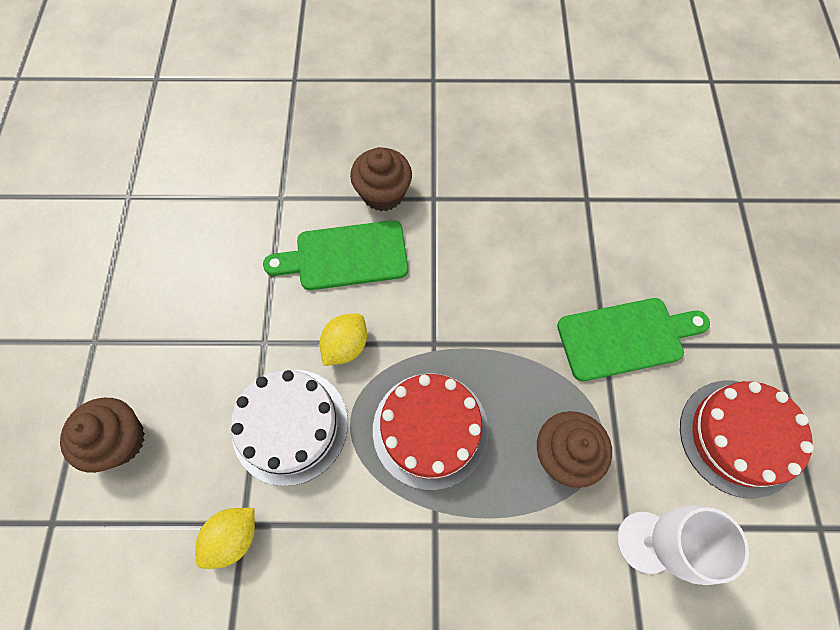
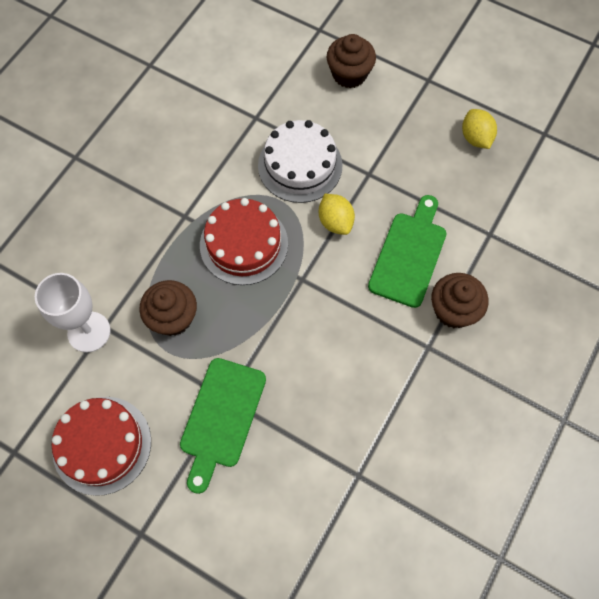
camera: 120 degrees right, 0 degrees up
yellow lemon [195,508,255,569] -> yellow lemon moved to [462,109,497,149]

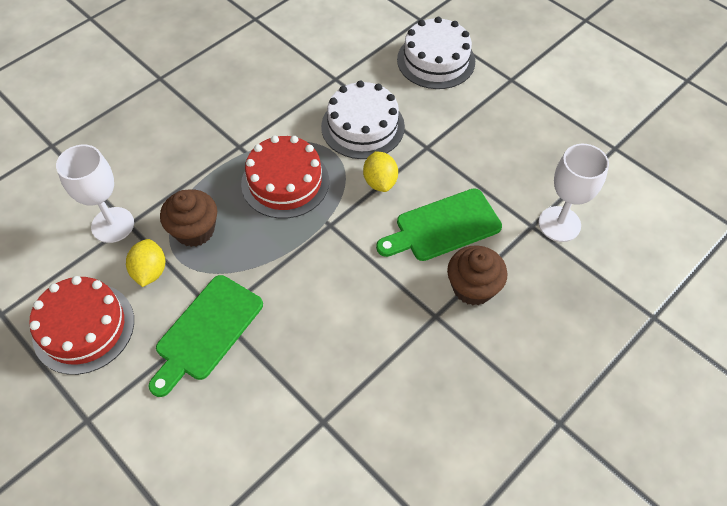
camera: 15 degrees right, 10 degrees down
brown cupcake [327,34,376,88] -> white cake [397,17,475,89]
green cutting board [368,195,446,308] -> green cutting board turned 150 degrees counterclockwise [376,188,502,261]
yellow lemon [462,109,497,149] -> yellow lemon moved to [126,239,165,287]
none -> white goblet [539,144,609,242]

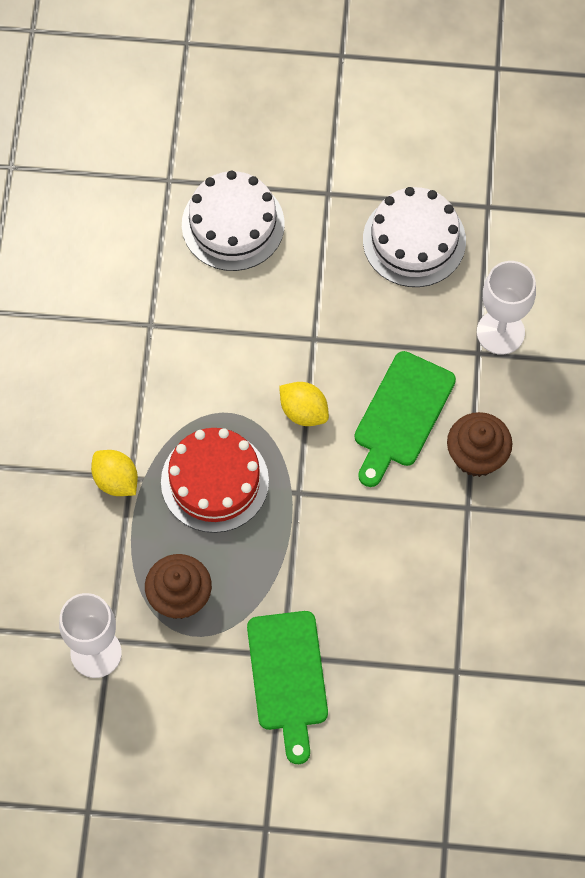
camera: 40 degrees left, 10 degrees up
red cake [29,276,134,375] -> none
yellow lemon [126,239,165,287] -> yellow lemon moved to [91,450,138,496]
white cake [321,81,405,159] -> white cake moved to [363,187,466,287]

